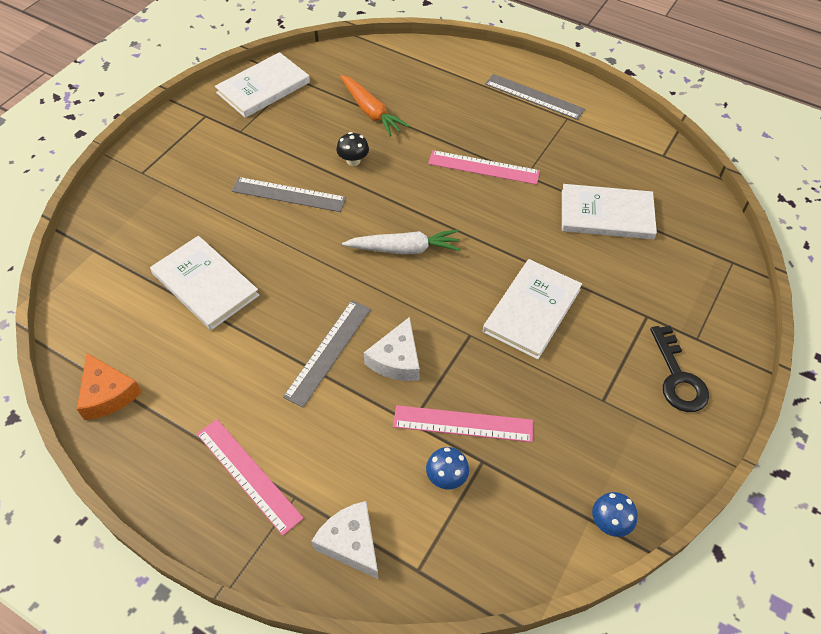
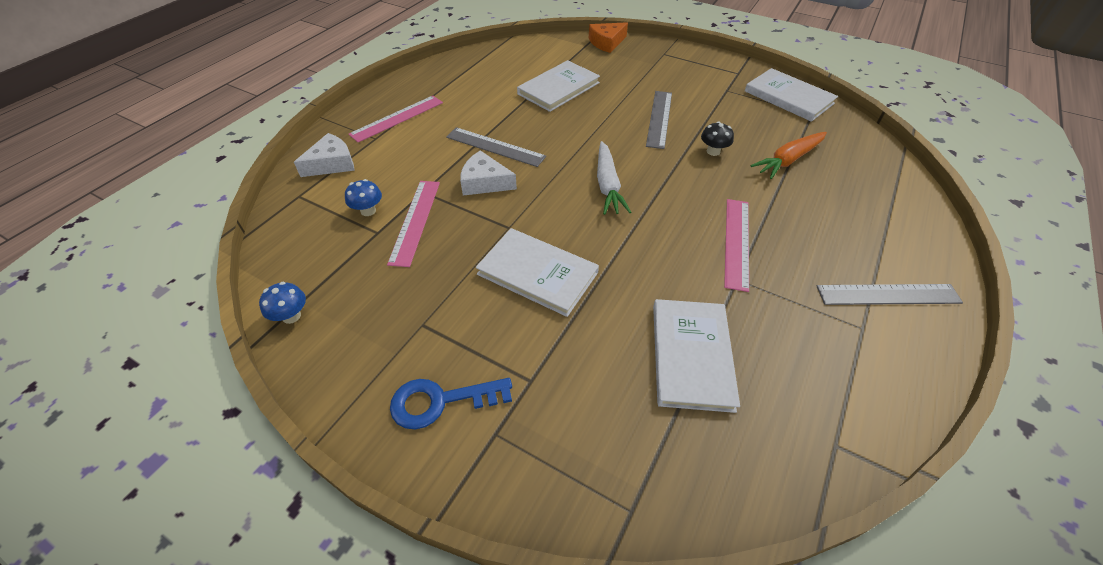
camera: 90 degrees right, 5 degrees down
orange cheese [77,353,142,420] -> orange cheese moved to [589,22,628,53]
grey ruler [485,74,585,120] -> grey ruler turned 60 degrees clockwise [816,284,963,305]
black key [650,326,709,412] -> blue key [390,378,512,429]

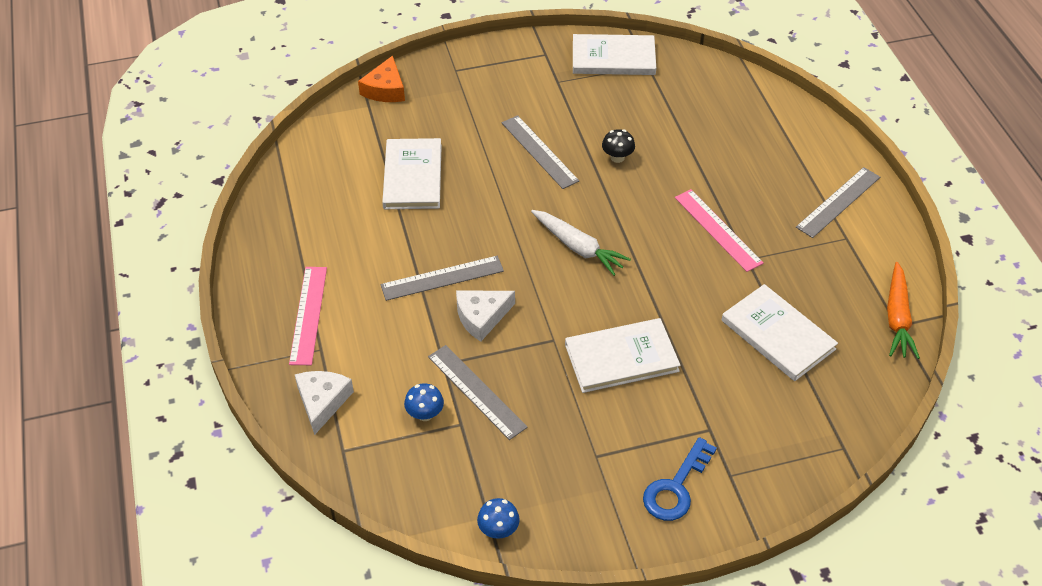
camera: 45 degrees left, 0 degrees up
pink ruler [387,181,440,267] -> grey ruler [428,345,528,440]
orange carrot [750,132,827,179] -> orange carrot moved to [887,262,920,359]

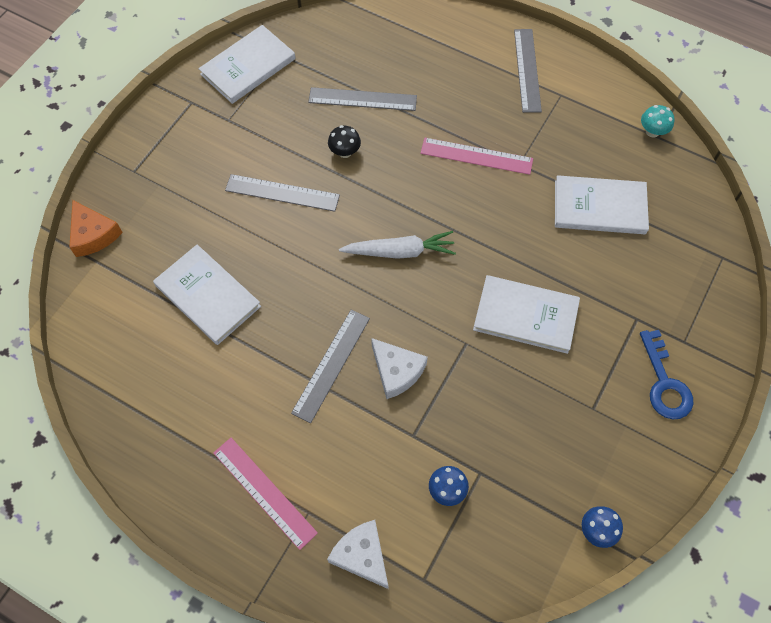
camera: 45 degrees left, 15 degrees up
grey ruler [428,345,528,440] -> grey ruler moved to [308,87,417,111]
white cheese [456,291,515,342] -> white cheese turned 60 degrees counterclockwise [371,338,428,399]
white book [565,318,681,393] -> white book turned 75 degrees clockwise [473,275,580,354]
orange carrot [887,262,920,359] -> turquoise mushroom [641,105,675,138]

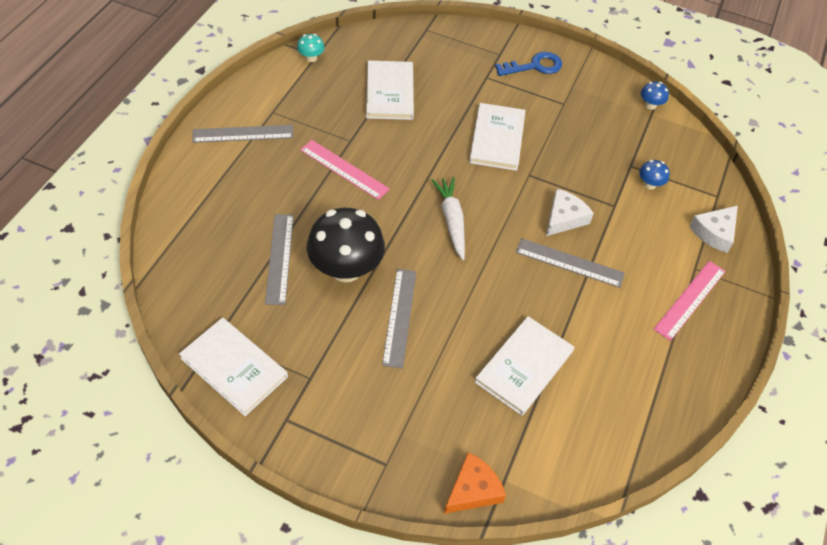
camera: 100 degrees left, 10 degrees down
black mushroom [328,125,361,158] -> black mushroom [307,208,385,282], size x2.32
pink ruler [421,138,533,175] -> pink ruler turned 60 degrees counterclockwise [300,140,390,200]

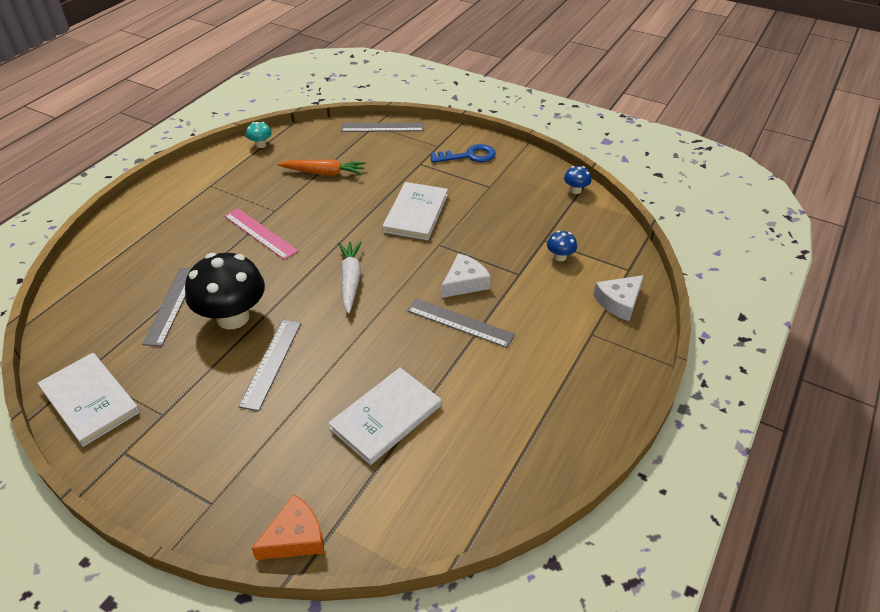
camera: 10 degrees right, 10 degrees down
grey ruler [192,125,294,143] -> grey ruler moved to [341,123,424,132]
white book [366,60,414,120] -> orange carrot [278,159,366,176]
pink ruler [654,261,726,341] -> none

